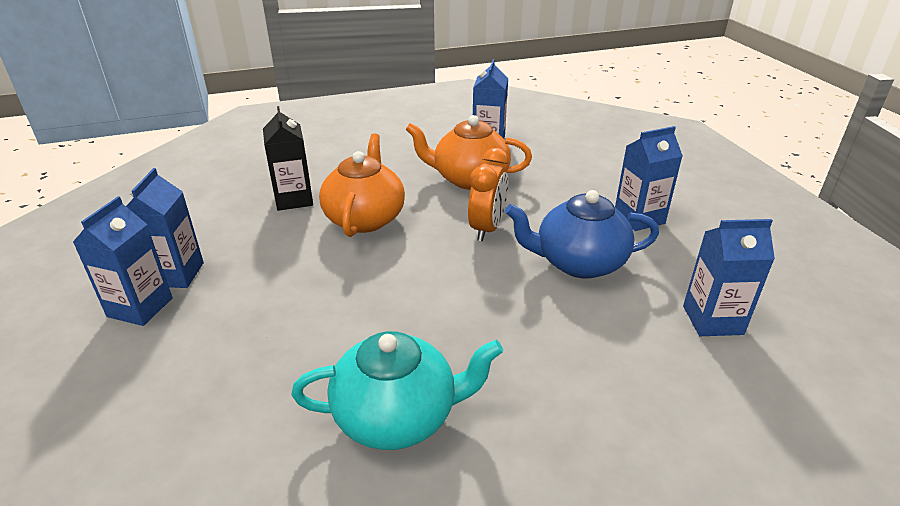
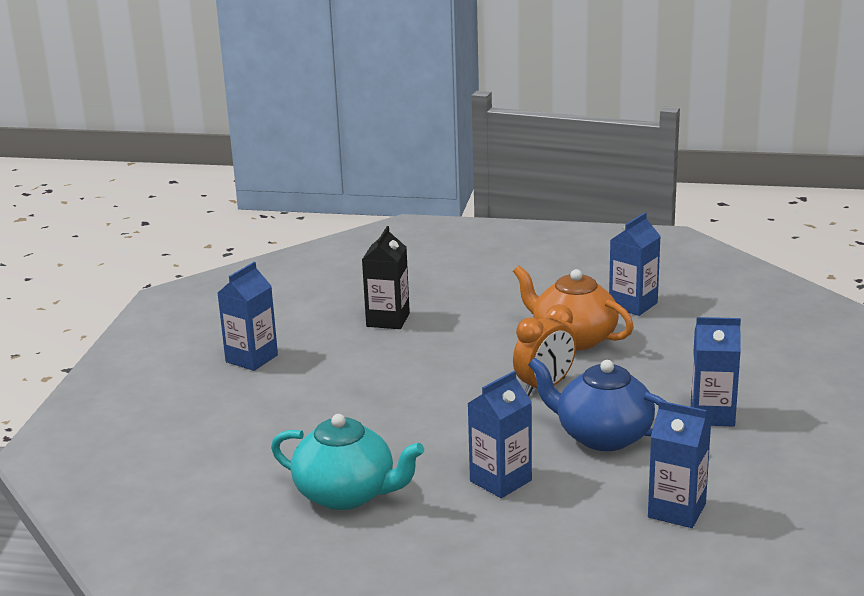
camera: 30 degrees right, 10 degrees down
blue carton [73,196,173,326] -> blue carton moved to [467,371,532,498]
orange teapot [319,133,405,237] -> none

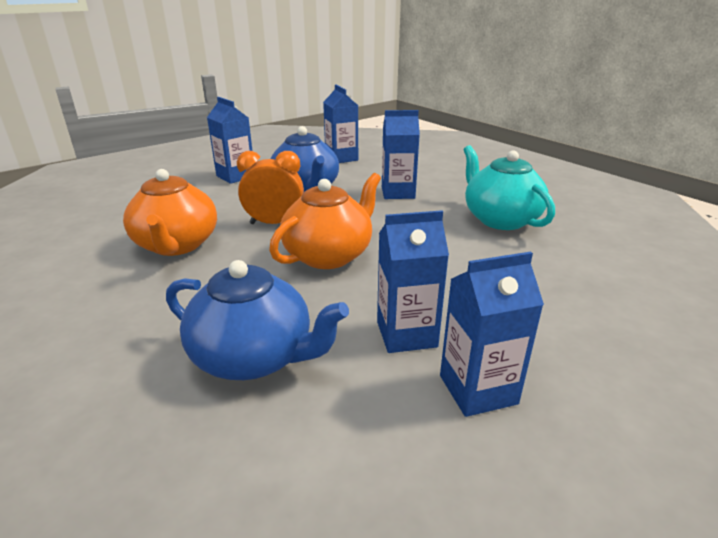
camera: 140 degrees left, 5 degrees up
black carton [362,226,410,329] -> blue teapot [166,260,349,380]
blue carton [609,212,661,316] -> blue carton moved to [377,210,449,353]
none -> orange teapot [269,173,381,269]

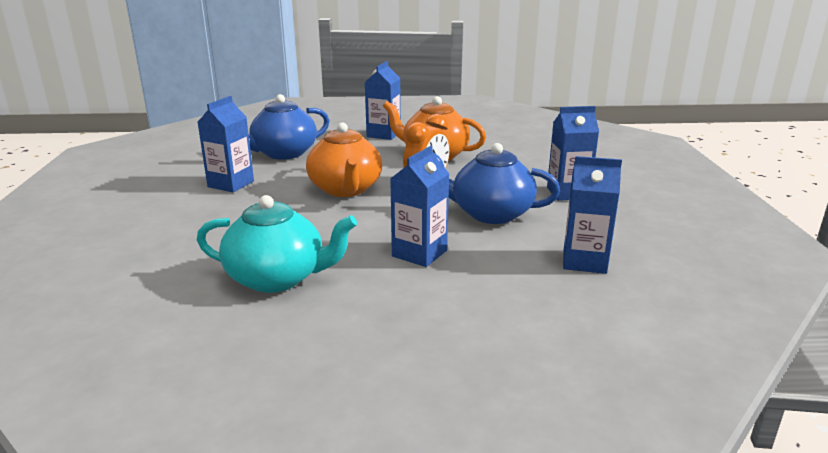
camera: 125 degrees right, 5 degrees down
blue carton [440,252,544,417] -> blue carton moved to [365,61,401,140]

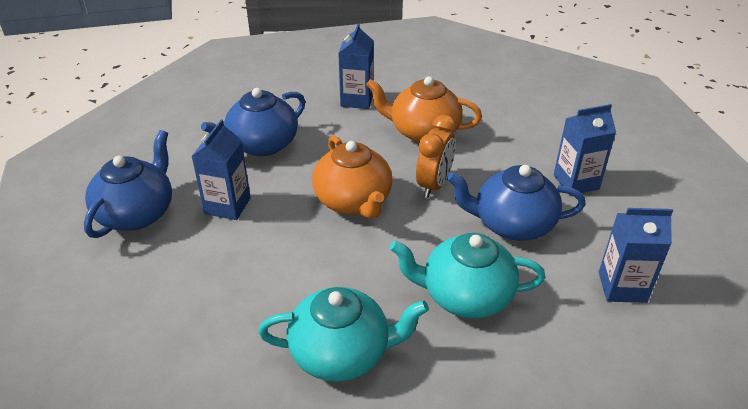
camera: 10 degrees left, 15 degrees up
blue carton [390,146,449,267] -> turquoise teapot [390,233,546,318]
none -> blue teapot [84,130,172,238]

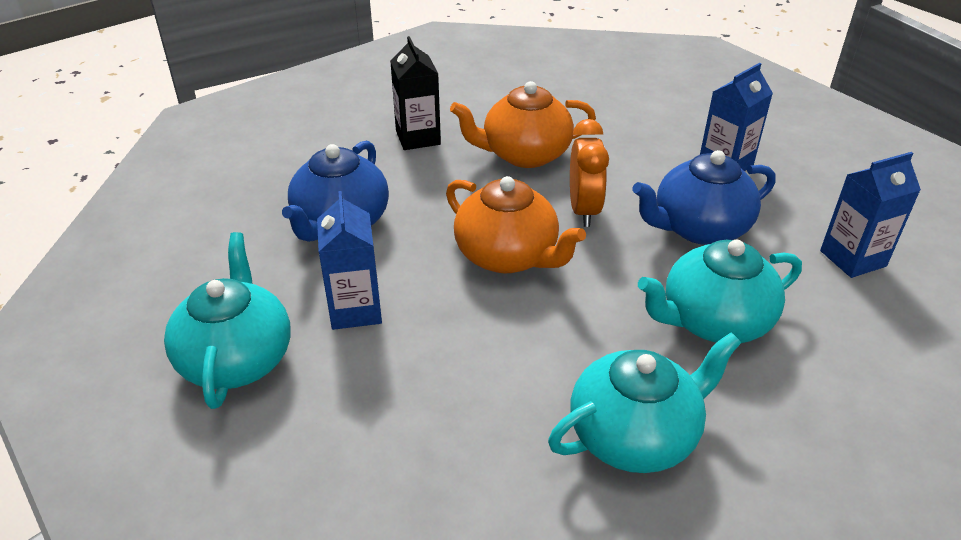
camera: 25 degrees left, 0 degrees up
blue teapot [84,130,172,238] -> turquoise teapot [164,232,290,409]
blue carton [338,23,374,109] -> black carton [390,36,441,150]

